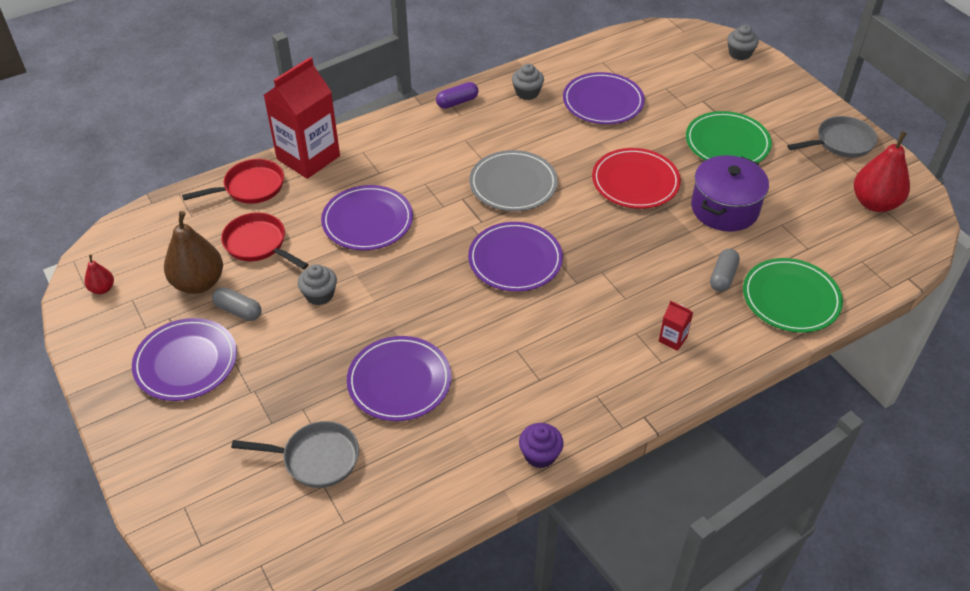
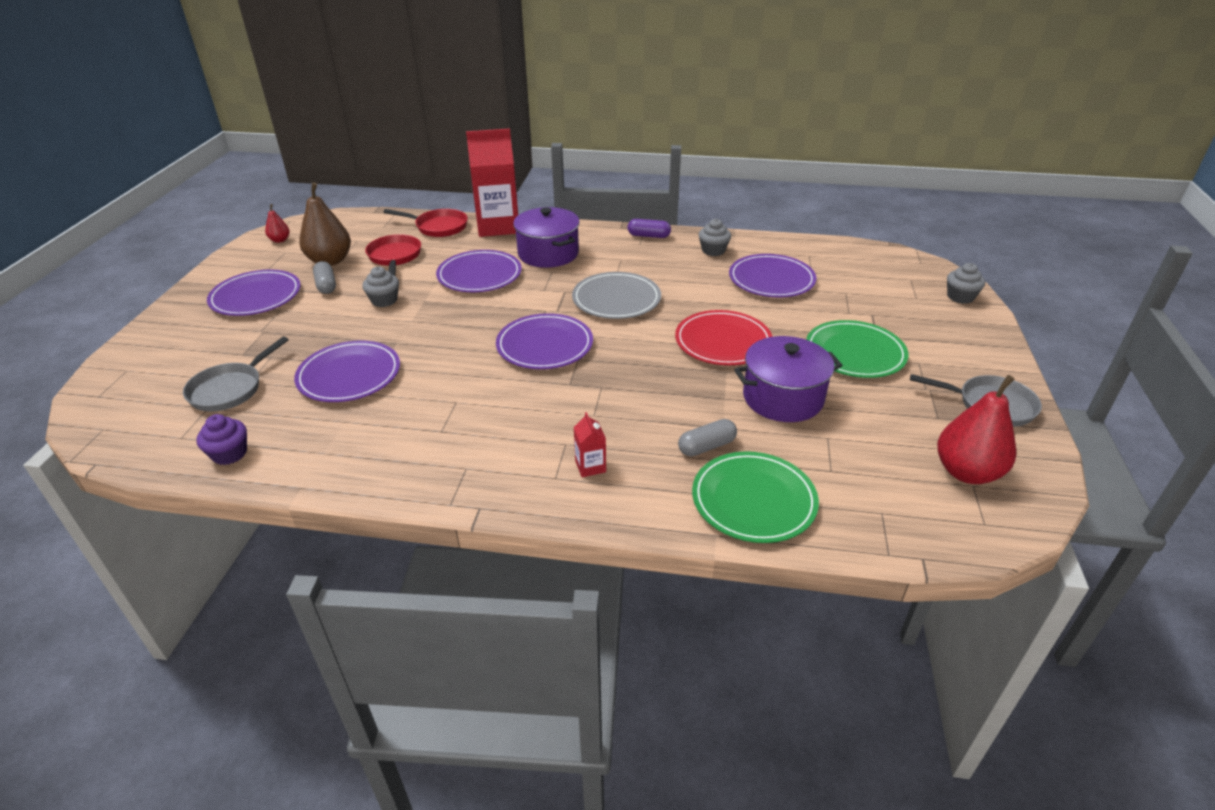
camera: 40 degrees right, 10 degrees down
grey pan [231,421,359,488] -> grey pan turned 75 degrees clockwise [183,336,289,412]
purple cupcake [519,423,564,468] -> purple cupcake moved to [196,414,247,465]
none -> purple pot [513,207,580,268]

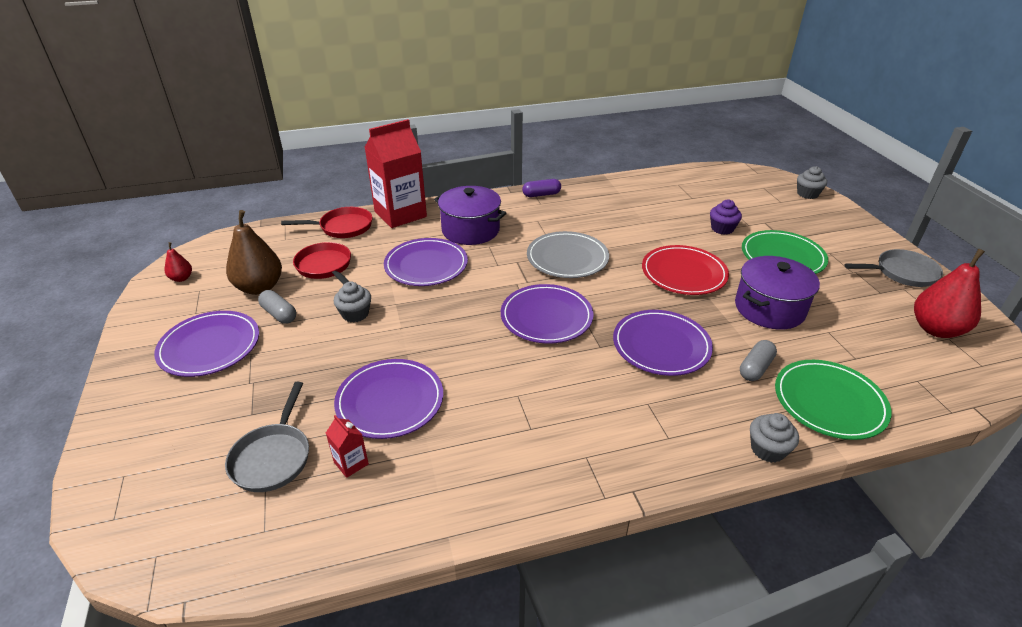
camera: 25 degrees left, 0 degrees up
purple cupcake [196,414,247,465] -> purple cupcake moved to [710,200,742,235]
red carton [574,412,606,477] -> red carton moved to [326,415,369,478]
grey cupcake [699,219,731,256] -> grey cupcake moved to [750,413,799,463]
purple plate [729,254,816,298] -> purple plate moved to [613,310,713,376]

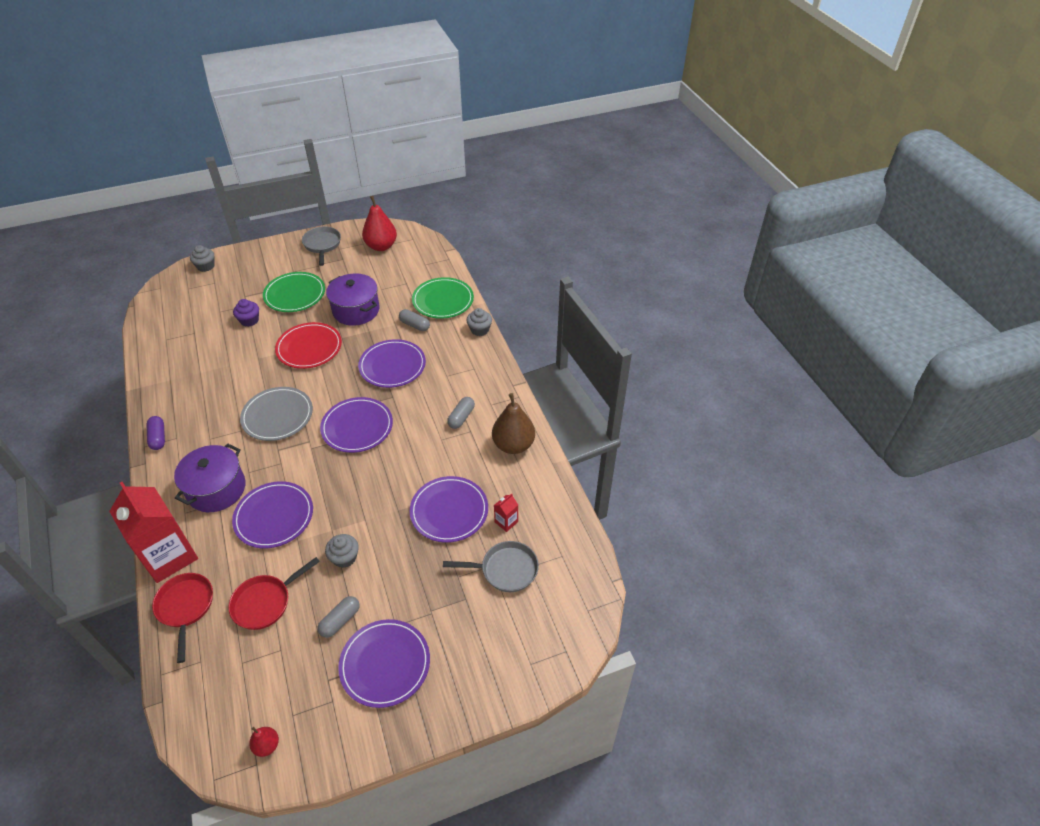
camera: 95 degrees left, 10 degrees up
brown pear [226,210,282,295] -> brown pear moved to [492,393,535,454]
none -> grey capsule [447,397,475,429]

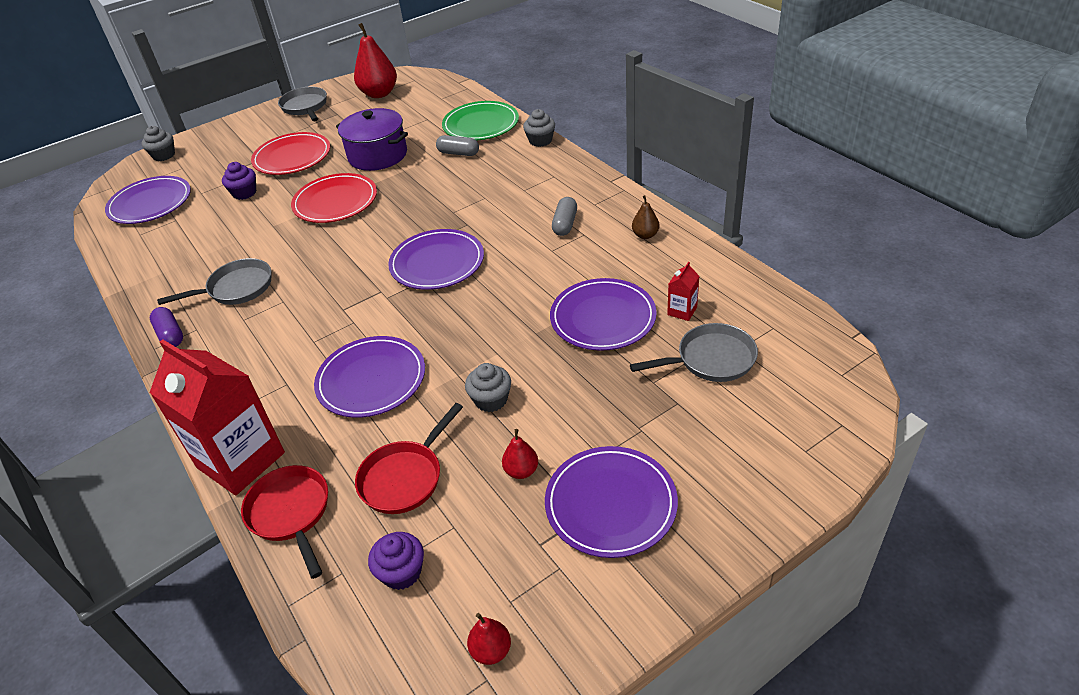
camera: 10 degrees left, 5 degrees down
purple pot [174,443,246,512] -> none
grey plate [240,387,313,441] -> none
green plate [263,272,325,312] -> red plate [251,132,330,175]
grey capsule [318,596,359,638] -> red pear [502,429,538,479]
purple plate [358,339,426,388] -> purple plate moved to [105,176,191,224]
brown pear [492,393,535,454] -> brown pear [632,195,660,239], size x0.49
none -> grey pan [157,258,271,305]
none -> purple cupcake [368,532,424,590]

